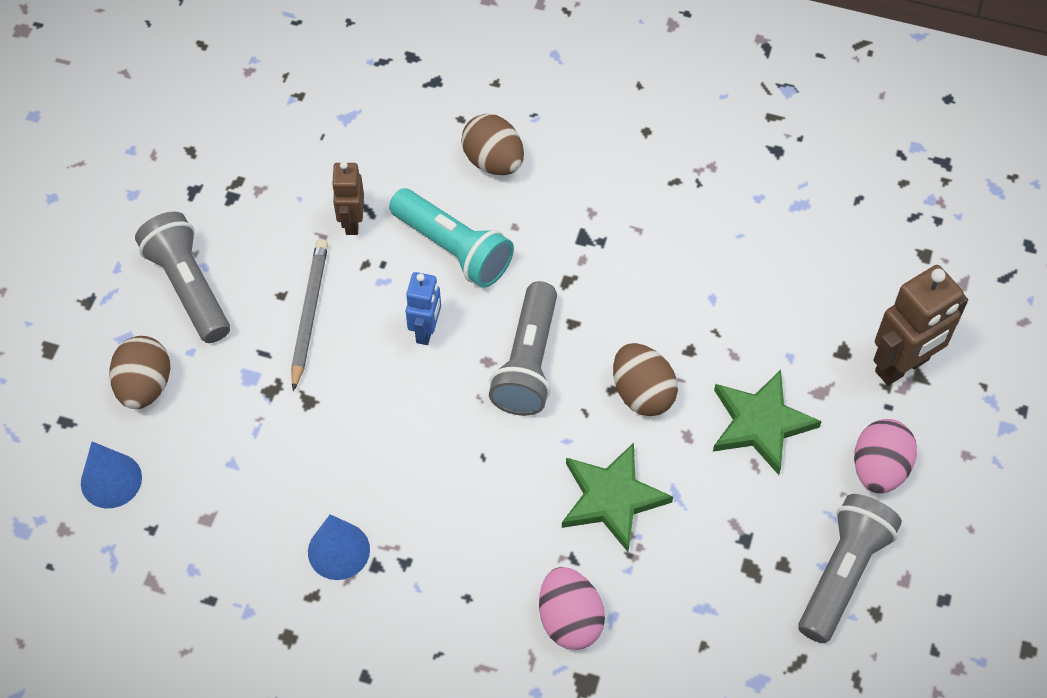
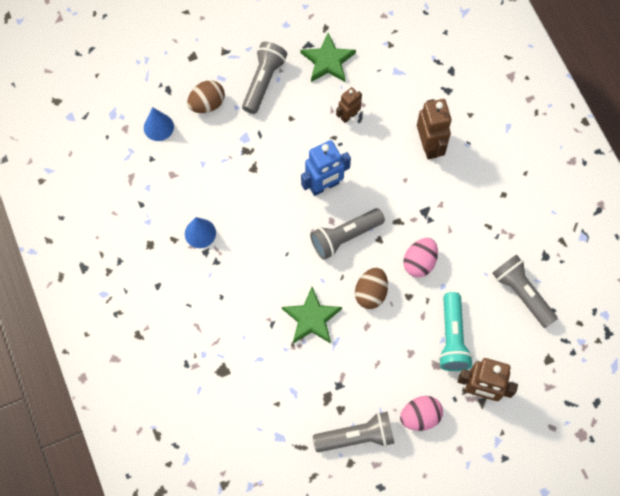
camera: 50 degrees right, 10 degrees up
grey pencil [291,239,328,391] -> none
turquoise flashlight [389,188,514,288] -> turquoise flashlight moved to [438,292,473,371]
blue robot [406,272,441,345] -> blue robot [301,140,351,196], size x1.67
brown egg [461,114,524,175] -> brown robot [417,99,452,159]
pink egg [539,567,605,650] -> pink egg moved to [404,238,438,277]
green star [713,370,822,475] -> green star moved to [300,33,356,82]
none -> grey flashlight [492,255,558,328]

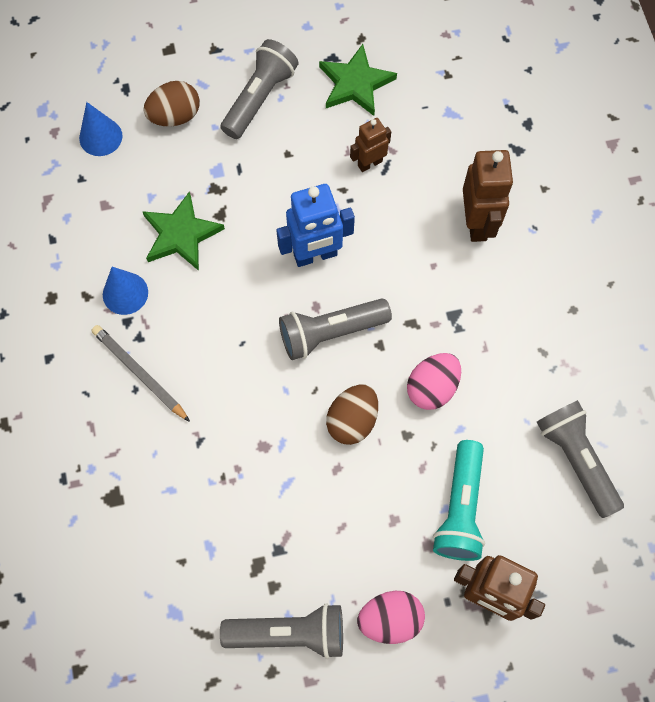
camera: 10 degrees right, 0 degrees up
green star [282,287,342,343] -> green star moved to [142,191,225,271]
none -> grey pencil [92,325,190,422]

